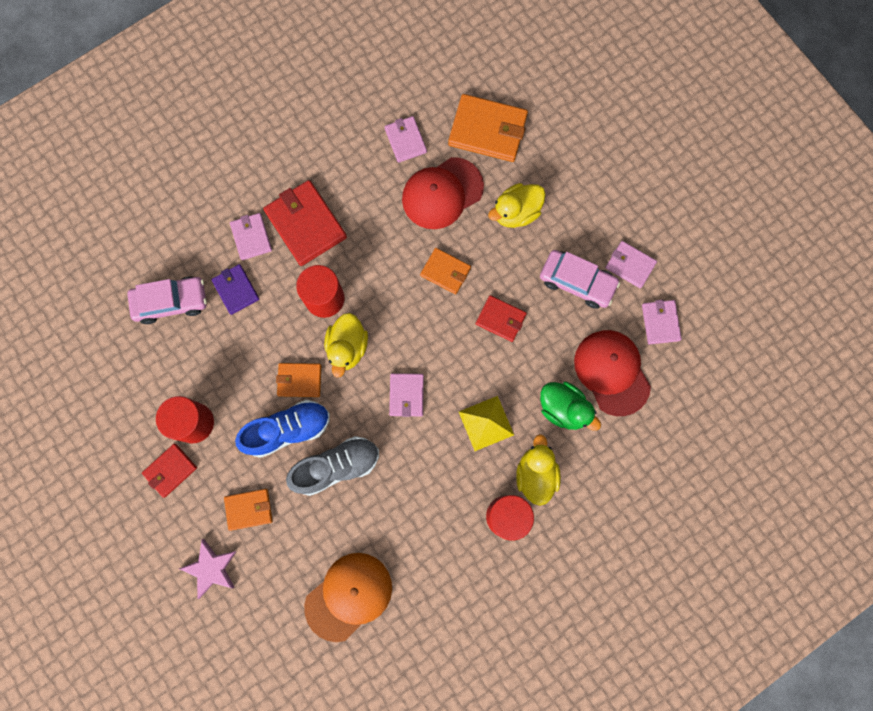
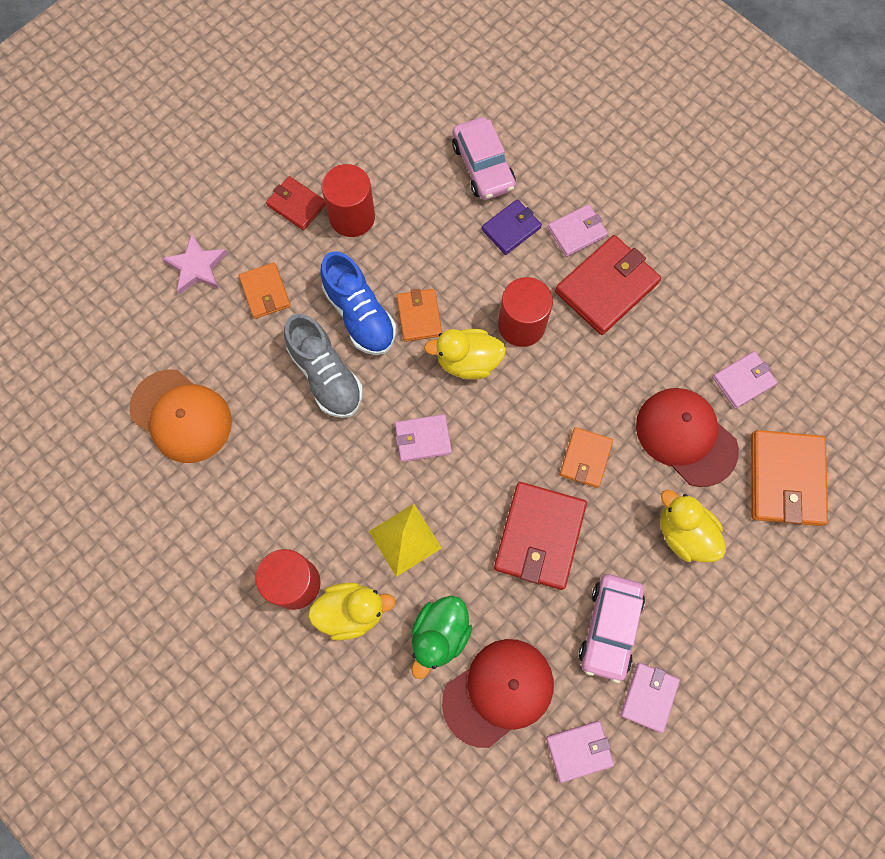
camera: 80 degrees right, 5 degrees down
red wallet [476,295,527,342] -> red wallet [494,482,587,590], size x1.72

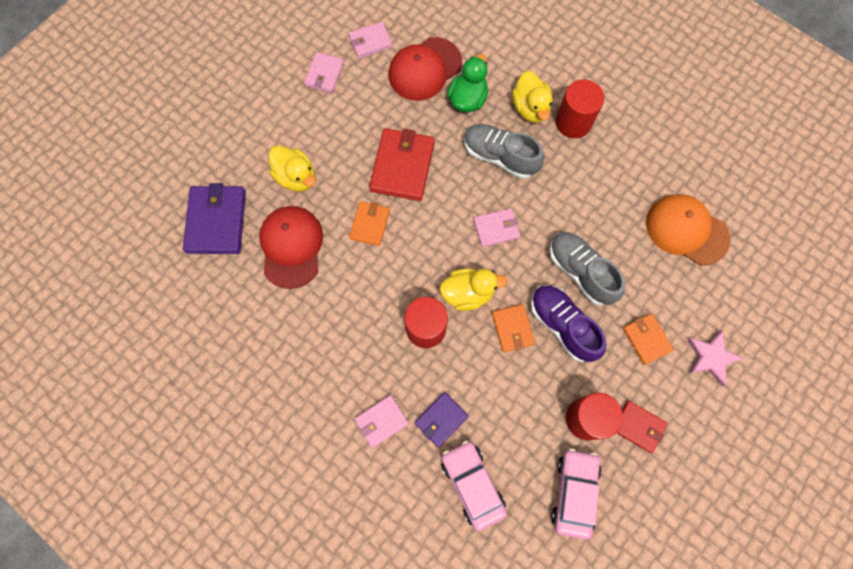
camera: 175 degrees right, 0 degrees up
yellow duck [308,582,396,641] -> yellow duck turned 90 degrees counterclockwise [512,71,553,123]
blue shoe [320,251,396,355] -> purple shoe [531,285,606,362]
yellow pyramid [369,504,442,577] -> grey shoe [464,124,545,179]
red wallet [555,235,661,335] -> none
pink car [579,574,645,683] -> pink car moved to [551,448,601,540]
red cap [636,388,739,487] -> red cap turned 135 degrees counterclockwise [259,206,323,289]
pink wallet [712,351,778,409] -> none
orange wallet [751,430,828,526] -> purple wallet [183,183,246,254]

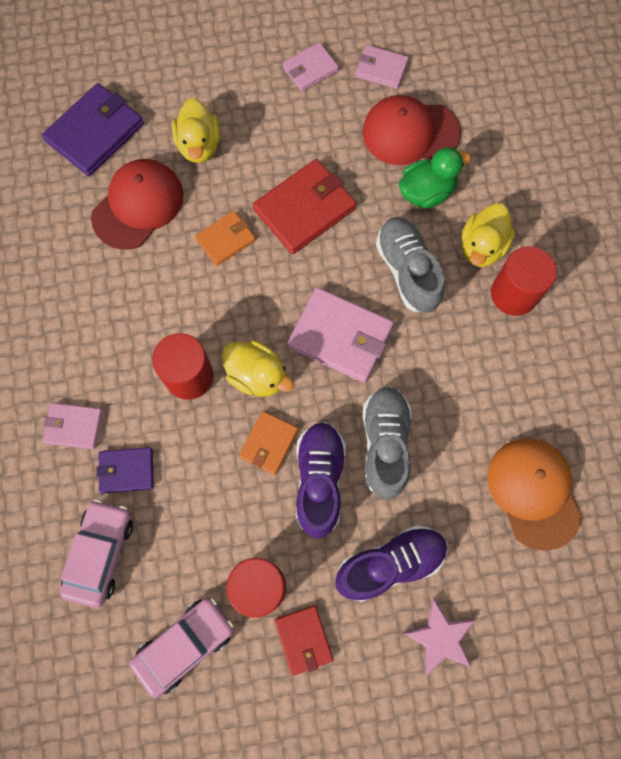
camera: 40 degrees right, 0 degrees up
pink wallet [473,208,520,247] -> pink wallet [287,287,394,383], size x1.72
orange wallet [623,313,674,365] -> purple shoe [335,525,448,602]

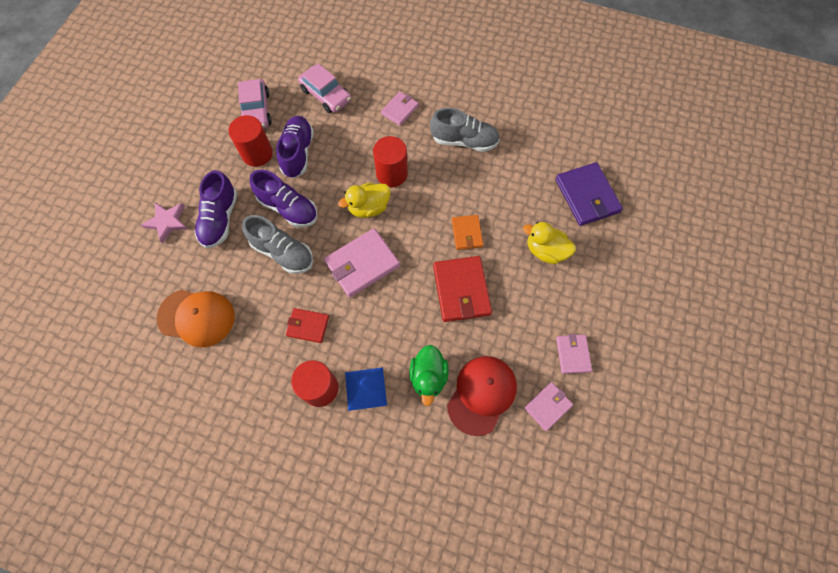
camera: 120 degrees right, 5 degrees down
red cap [91,159,184,250] -> none
purple wallet [97,447,154,493] -> none
orange wallet [239,411,298,475] -> none
red wallet [274,605,333,676] -> red wallet moved to [286,308,329,343]
grey shoe [376,217,445,313] -> grey shoe moved to [430,108,500,152]
yellow duck [462,203,515,267] -> blue pyramid [345,367,387,411]
none -> purple shoe [276,116,314,178]

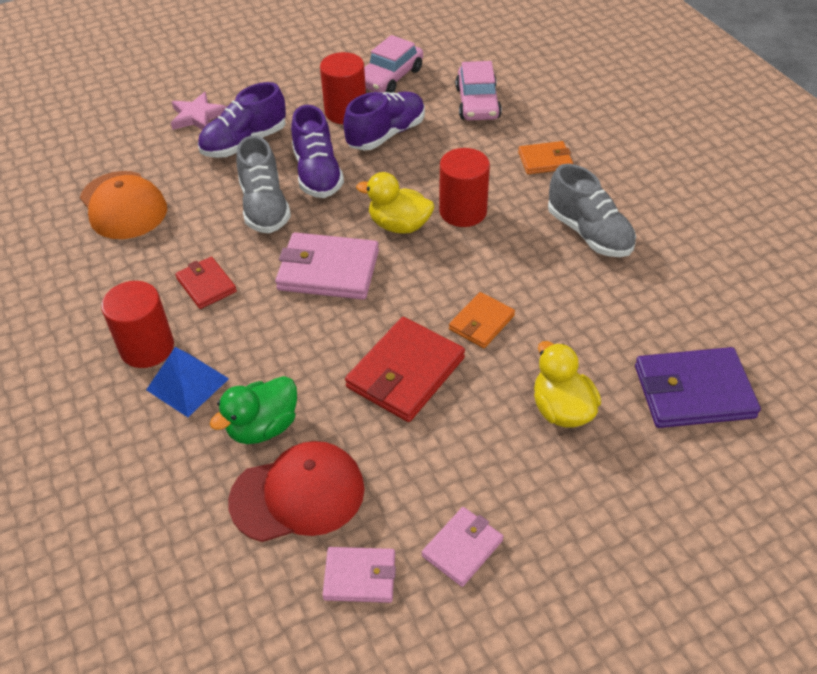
camera: 45 degrees right, 20 degrees down
pink wallet [381,92,419,126] -> orange wallet [518,141,573,174]
purple wallet [555,162,623,226] -> purple wallet turned 60 degrees clockwise [635,347,761,428]

